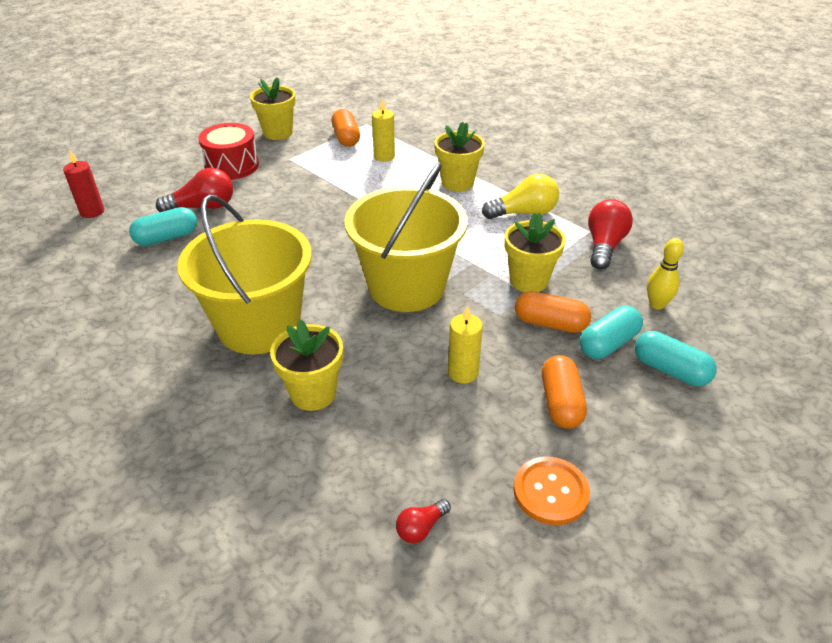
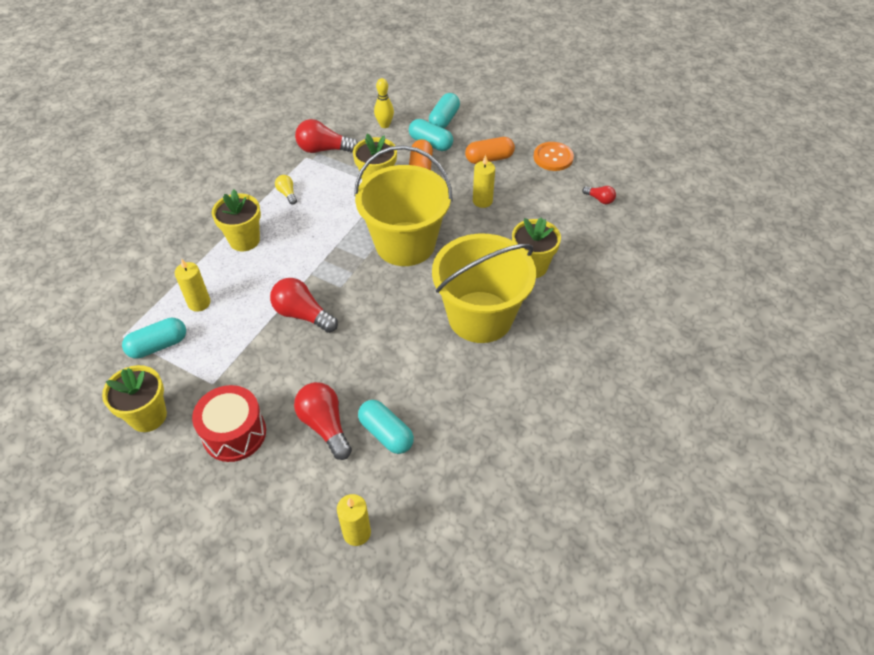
camera: 105 degrees left, 10 degrees up
red candle [63,151,105,218] -> yellow candle [337,494,371,546]
orange capsule [332,109,360,147] -> turquoise capsule [122,318,186,359]
yellow light bulb [482,174,559,219] -> yellow light bulb [275,175,297,205], size x0.53
none -> red light bulb [270,278,338,333]

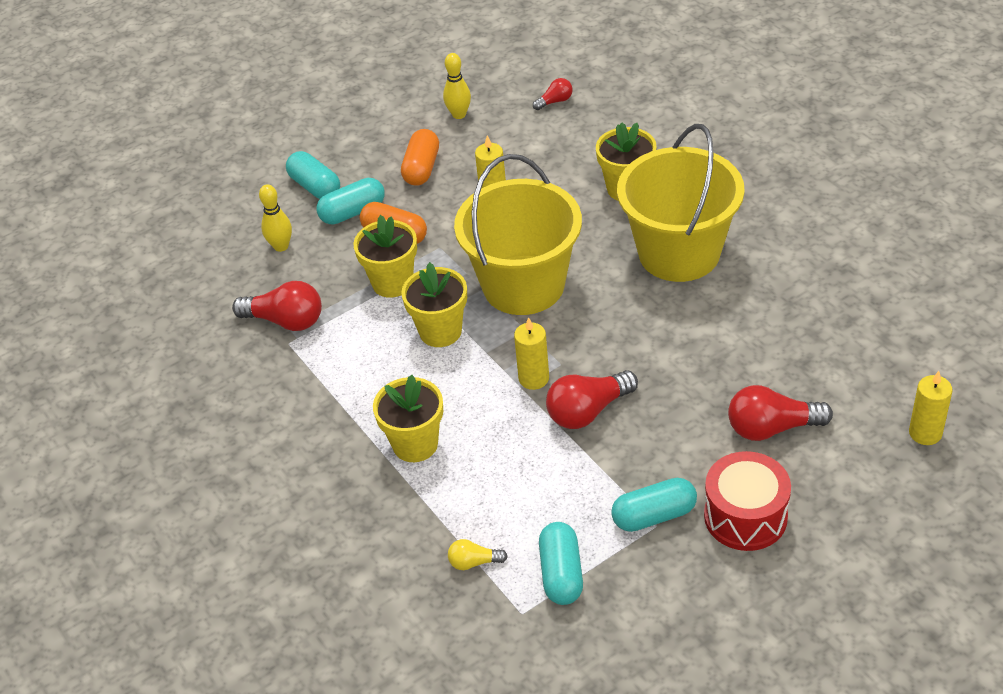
camera: 60 degrees left, 5 degrees down
yellow flower pot [102,365,167,432] -> yellow flower pot moved to [401,262,467,347]
yellow candle [175,258,210,312] -> yellow candle moved to [514,317,549,390]
yellow light bulb [275,175,297,205] -> yellow light bulb moved to [448,539,508,570]
red light bulb [295,119,358,153] -> red light bulb turned 105 degrees counterclockwise [232,281,322,331]
turquoise capsule [358,400,414,454] -> turquoise capsule moved to [611,478,697,532]
orange button [533,142,574,171] -> yellow bowling pin [443,53,471,119]

